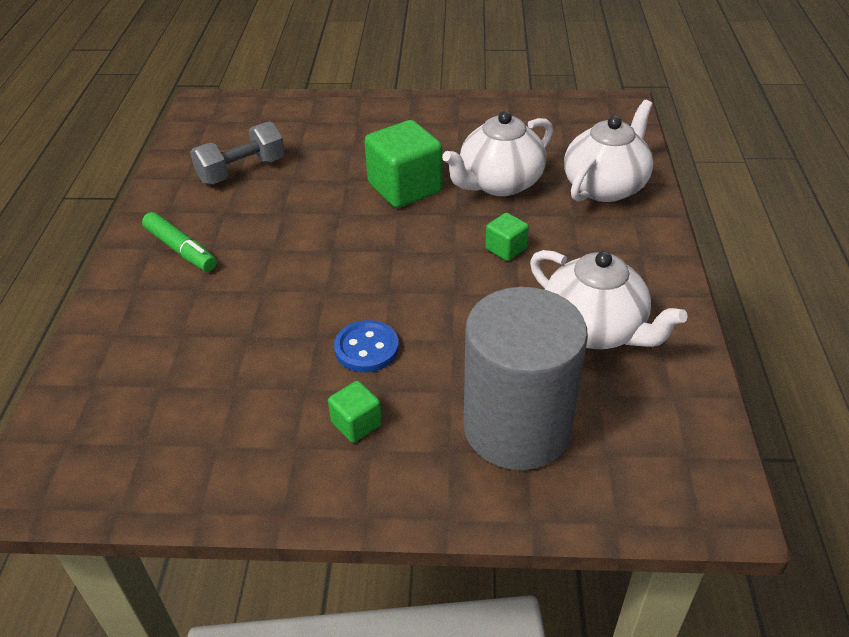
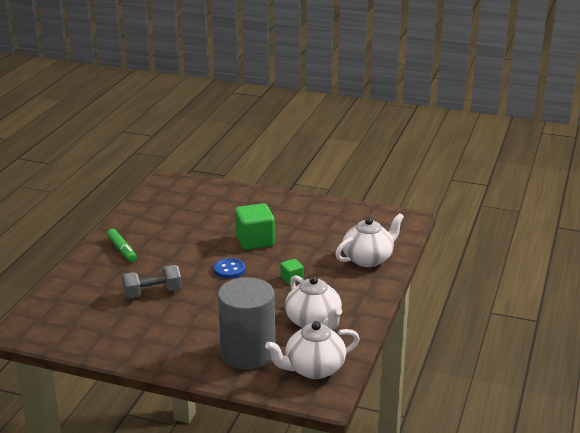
camera: 15 degrees right, 15 degrees down
grey dumbbell [190,121,285,185] -> grey dumbbell moved to [122,265,182,298]
green cube [328,381,382,443] -> none
blue button [334,320,399,372] -> blue button moved to [214,258,246,279]
white teapot [442,111,553,196] -> white teapot moved to [265,321,360,379]

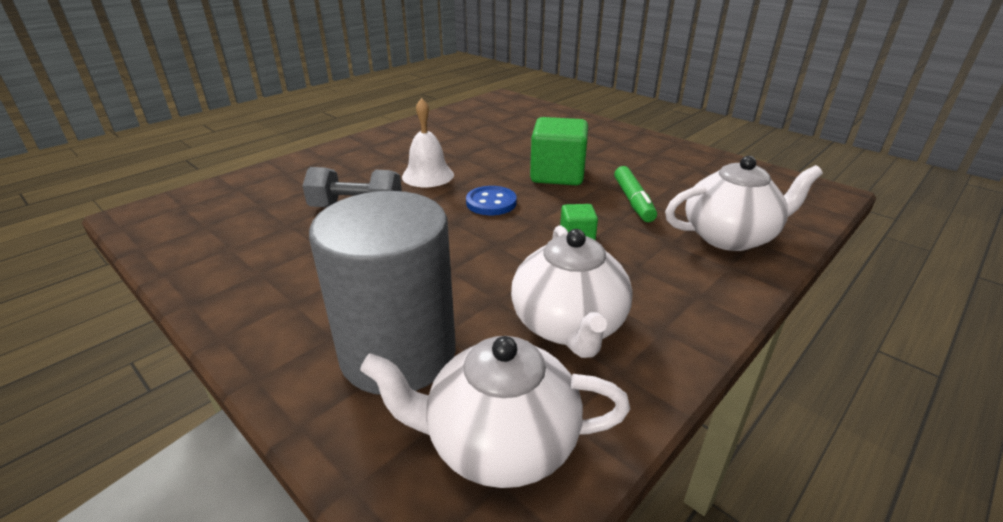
camera: 25 degrees right, 5 degrees up
green marker [107,229,137,262] -> green marker moved to [614,166,657,222]
none -> white bell [402,98,454,187]

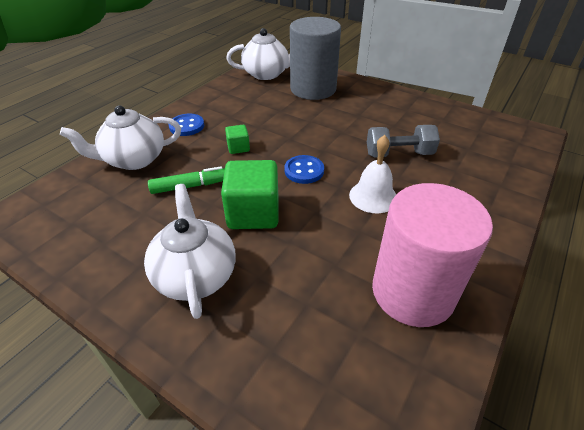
camera: 170 degrees right, 10 degrees up
white teapot [511,225,633,358] -> white teapot moved to [144,184,236,319]
green marker [614,166,657,222] -> green marker turned 90 degrees clockwise [148,166,225,194]
none -> blue button [169,114,204,136]
none -> pink cylinder [372,183,493,327]

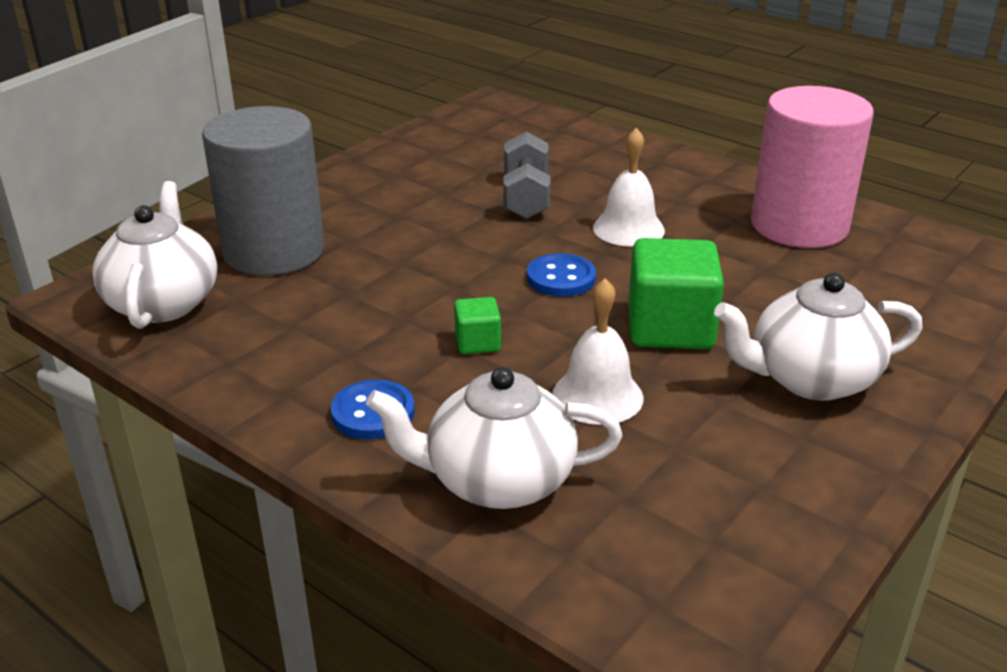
camera: 85 degrees left, 10 degrees down
white teapot [60,105,181,170] -> white teapot turned 105 degrees clockwise [366,367,623,509]
green marker [148,166,225,194] -> white bell [553,278,643,425]

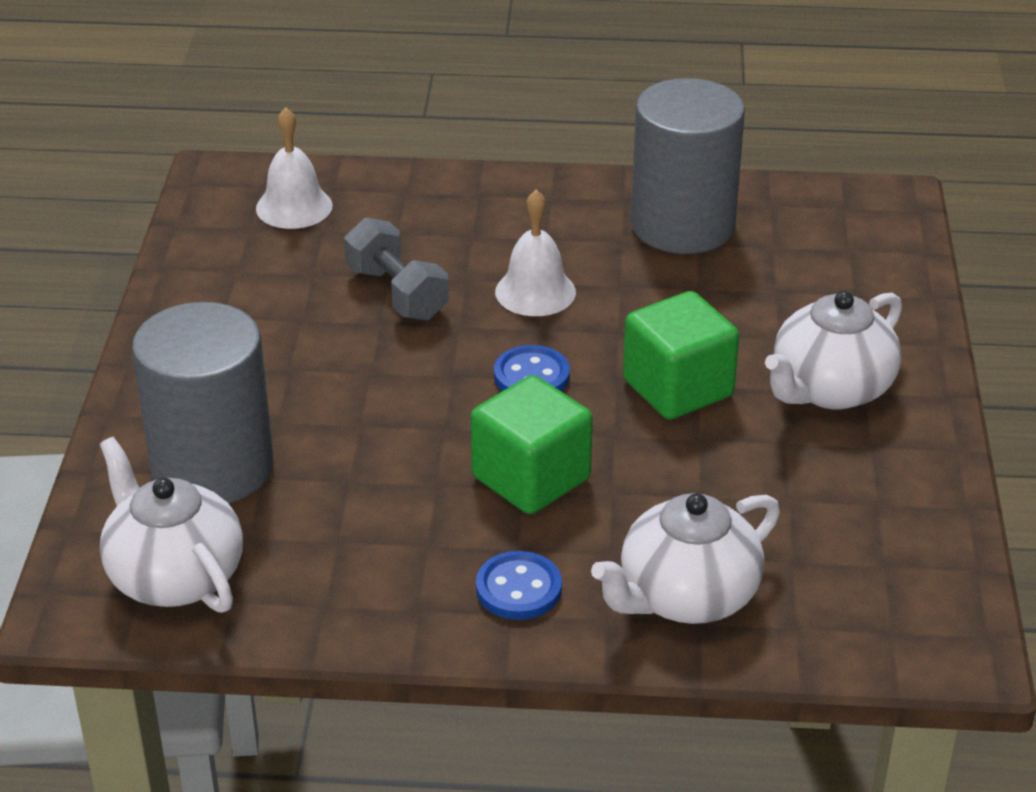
camera: 35 degrees left, 5 degrees up
green cube [454,297,501,354] -> green cube [471,375,593,514], size x2.01
white bell [553,278,643,425] -> white bell moved to [256,107,332,229]
pink cylinder [751,86,874,248] -> grey cylinder [631,78,745,254]

